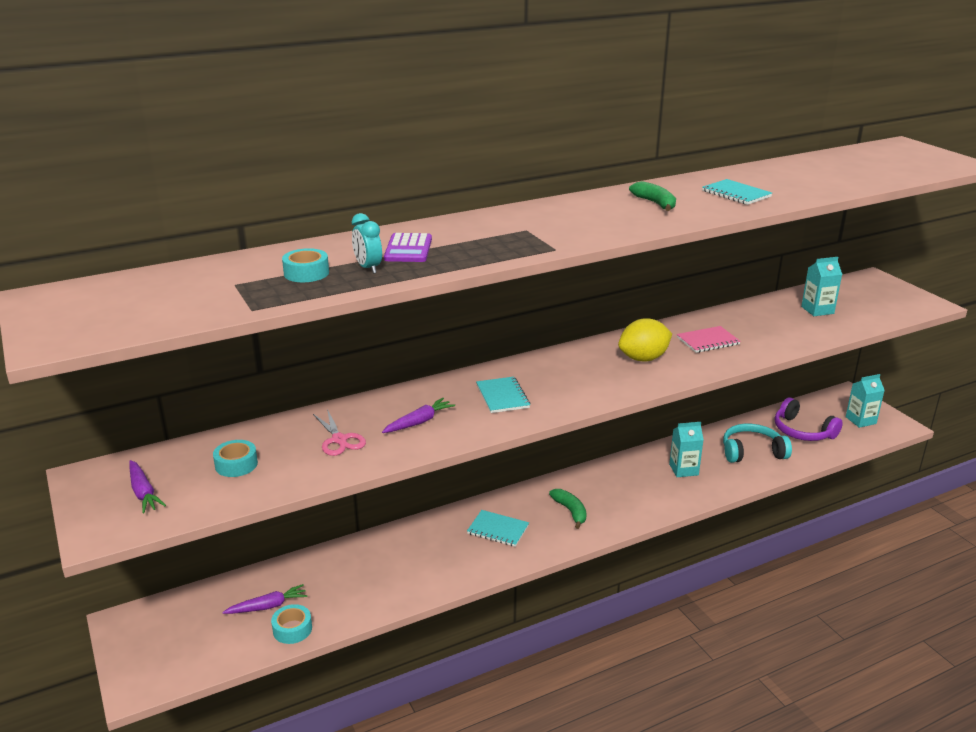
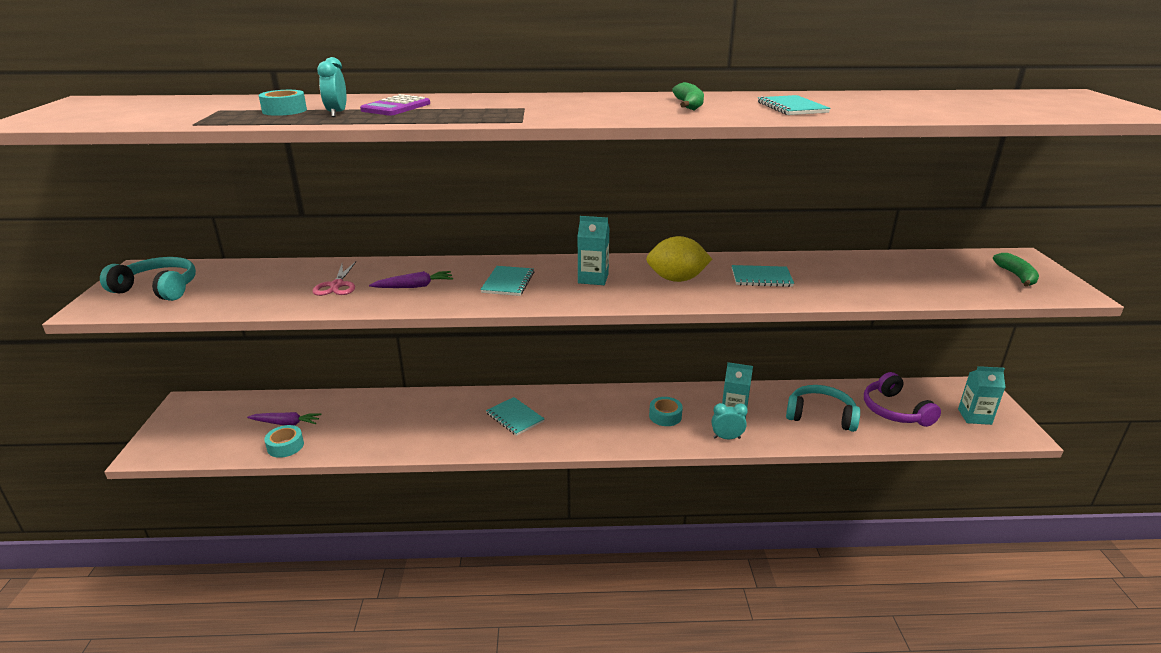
camera: 25 degrees right, 0 degrees up
purple carrot [129,460,166,514] -> turquoise headphones [100,257,196,301]
turquoise tape [213,440,258,477] -> turquoise tape moved to [649,397,683,426]
green banana [549,489,587,529] -> green banana moved to [993,253,1039,287]
pink notebook [677,326,741,353] -> turquoise notebook [732,265,794,287]
turquoise carton [801,257,842,316] -> turquoise carton moved to [577,216,610,285]
none -> turquoise clock [711,403,748,439]

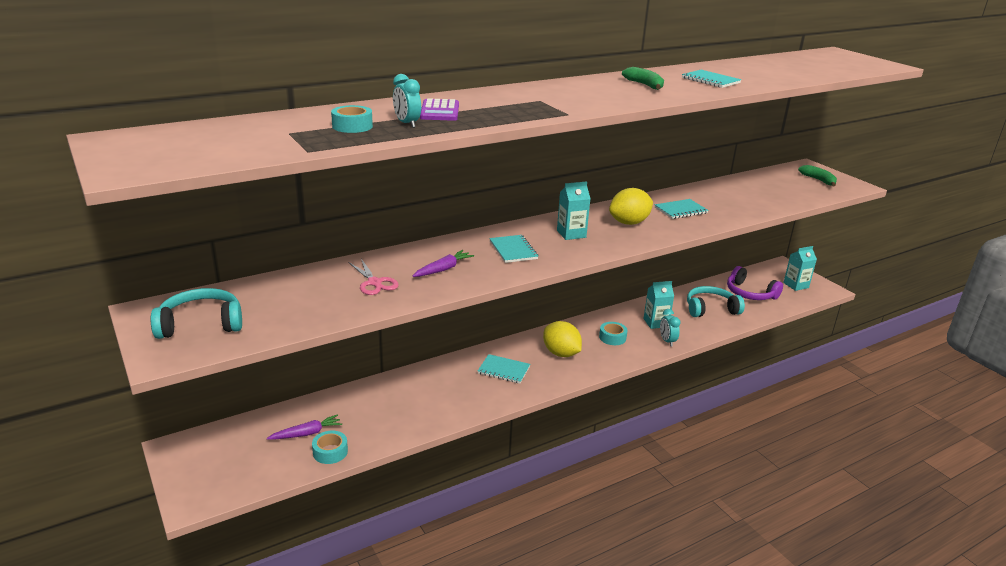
camera: 30 degrees left, 0 degrees up
turquoise clock [711,403,748,439] -> turquoise clock turned 75 degrees counterclockwise [660,309,681,347]
none -> yellow lemon [543,321,582,357]

